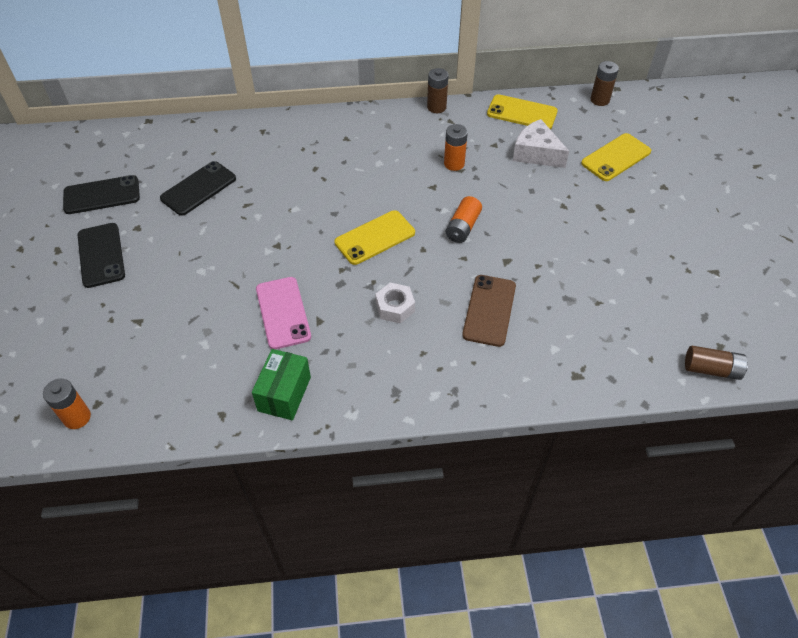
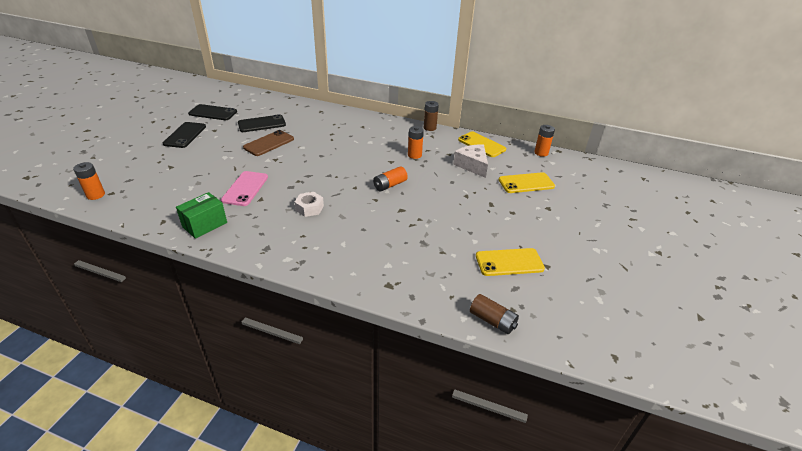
camera: 25 degrees right, 15 degrees down
yellow phone [334,210,415,265] -> yellow phone moved to [476,248,545,276]
brown phone [462,275,516,347] -> brown phone moved to [243,130,294,156]
brown battery [590,61,619,106] -> orange battery [534,125,555,157]

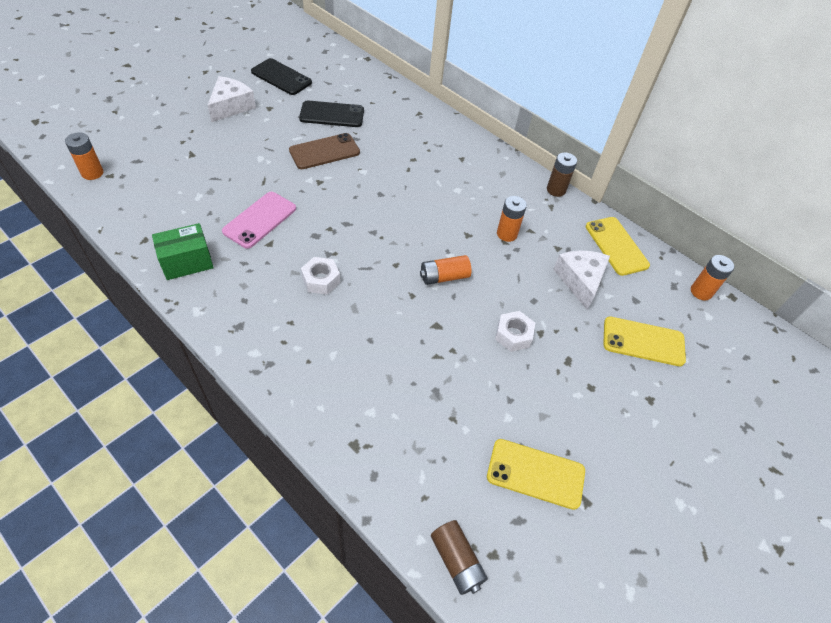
camera: 20 degrees right, 15 degrees up
black phone [163,122,206,148] -> white cheese [207,76,256,122]
none -> white nut [495,311,535,352]

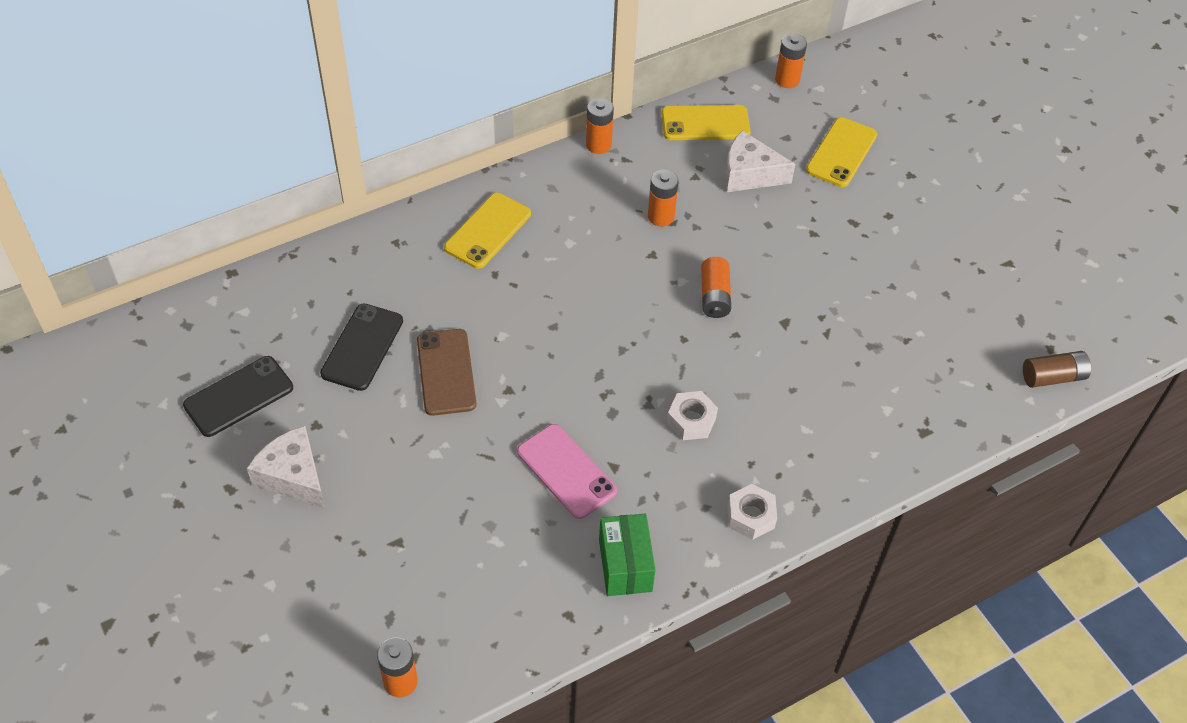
camera: 70 degrees left, 0 degrees up
yellow phone [487,439,585,510] -> yellow phone moved to [444,193,531,269]
white nut [495,311,535,352] -> white nut moved to [728,484,777,540]
brown battery [547,153,577,197] -> orange battery [586,98,614,154]

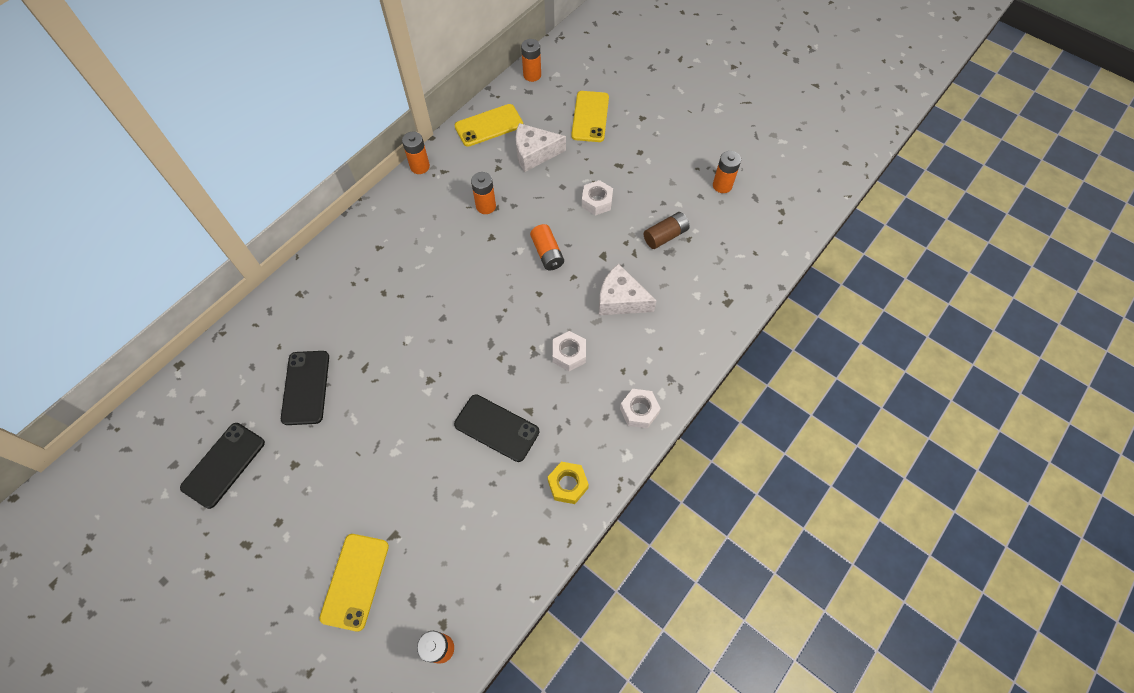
camera: 20 degrees left, 10 degrees up
white cheese [247,426,325,508] -> white cheese moved to [599,263,657,315]
brown phone [417,329,476,416] -> none
yellow phone [444,193,531,269] -> yellow phone moved to [319,534,389,632]
pink phone [517,424,617,519] -> black phone [454,394,539,462]
green box [599,514,655,596] -> yellow nut [548,462,589,504]
brown battery [1023,351,1091,388] -> brown battery moved to [644,212,690,249]
none -> white nut [582,180,613,216]
none -> orange battery [713,151,741,193]

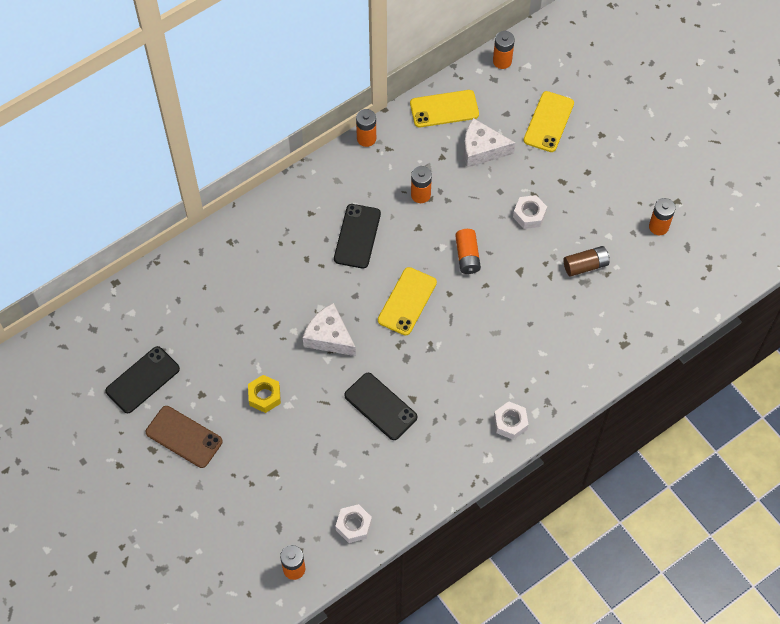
camera: 15 degrees right, 0 degrees up
black phone [281,351,329,425] -> black phone moved to [334,204,381,269]
yellow phone [319,534,389,632] -> yellow phone moved to [378,267,437,336]
yellow nut [548,462,589,504] -> yellow nut moved to [248,375,281,413]
white nut [553,331,586,371] -> white nut moved to [336,504,372,543]
white cheese [599,263,657,315] -> white cheese moved to [303,303,356,356]
none -> brown phone [146,406,223,468]

